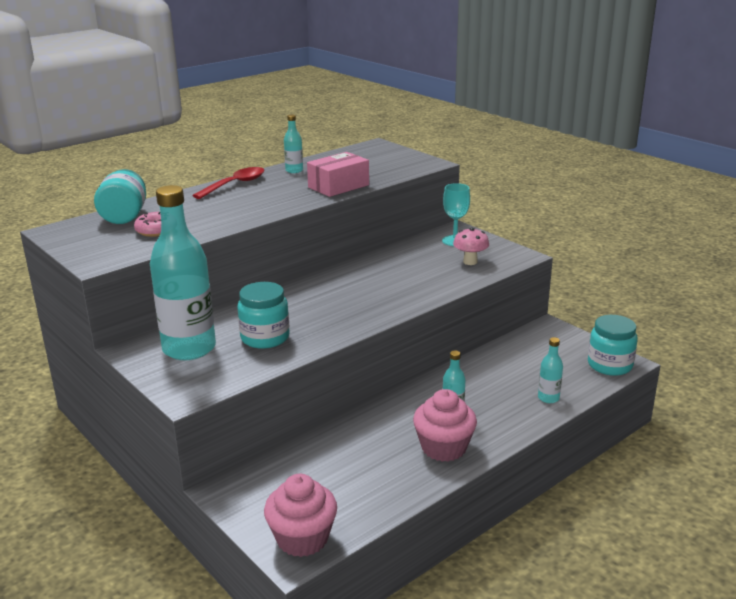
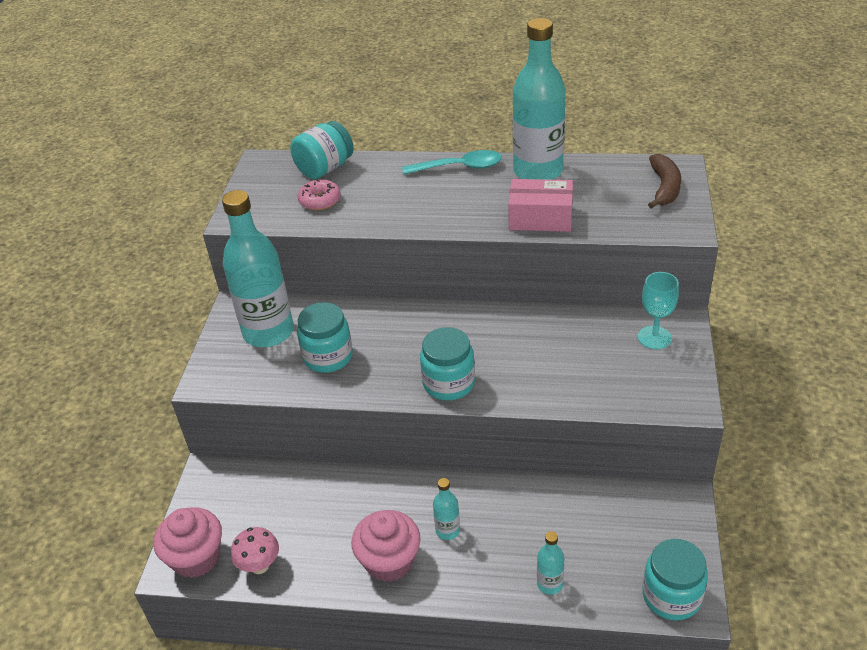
camera: 50 degrees right, 15 degrees up
red spoon [192,167,265,199] -> turquoise spoon [402,150,502,175]
turquoise bottle [284,115,303,173] -> turquoise bottle [512,18,566,180], size x2.34
pink mushroom [453,228,489,265] -> pink mushroom moved to [231,527,279,574]
none -> turquoise jar [420,327,475,401]
none -> brown banana [648,154,681,209]

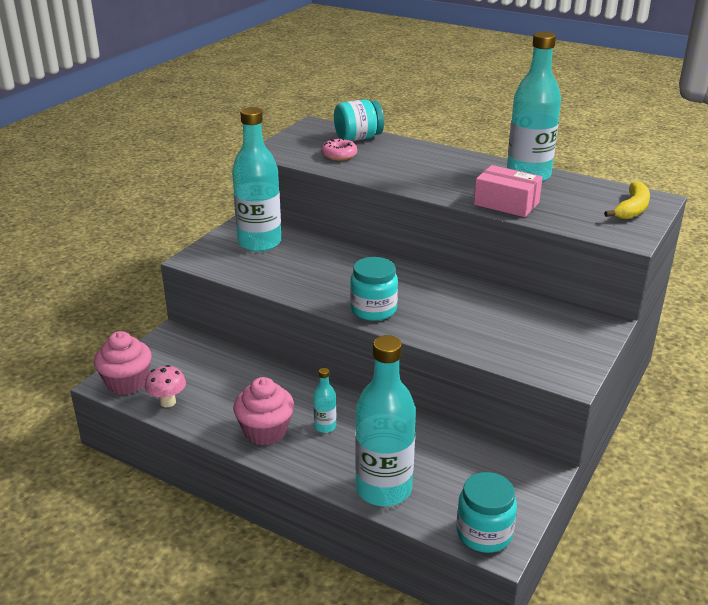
camera: 20 degrees right, 10 degrees down
turquoise jar [297,302,353,373] -> none
turquoise spoon [402,150,502,175] -> none
turquoise bottle [537,531,564,595] -> turquoise bottle [355,335,416,506], size x2.34
turquoise goblet [638,272,679,349] -> none
brown banana [648,154,681,209] -> yellow banana [604,181,650,220]

